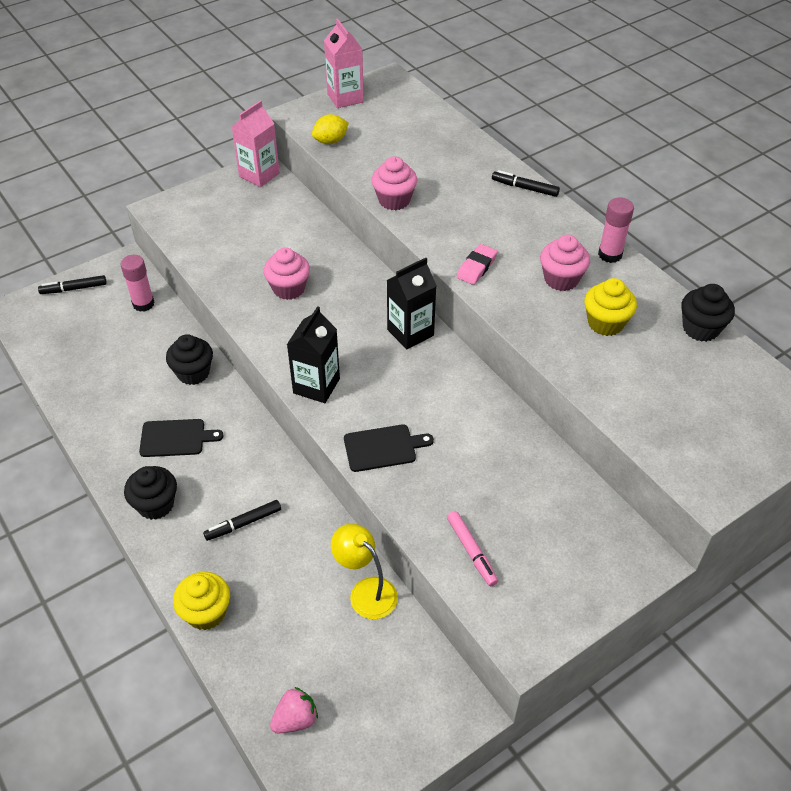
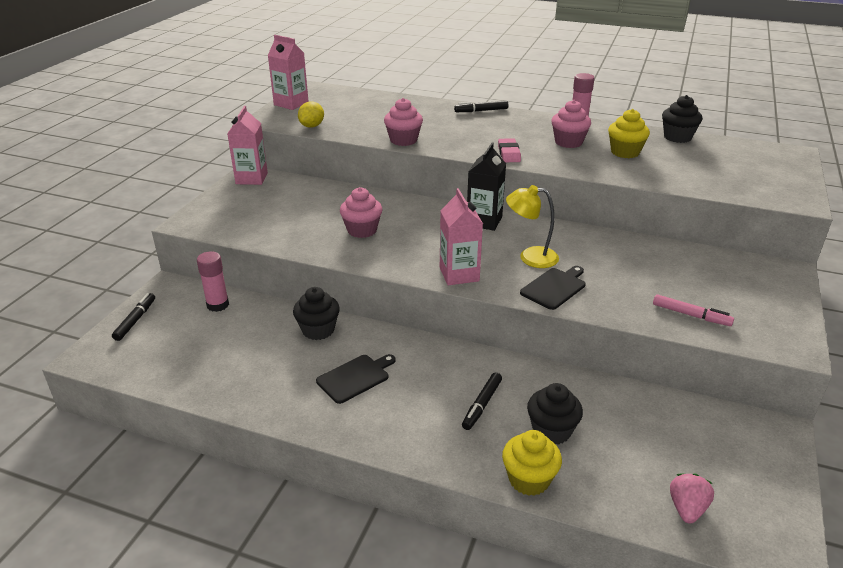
camera: 35 degrees left, 15 degrees down
black marker [38,275,107,294] -> black marker turned 150 degrees clockwise [112,293,155,341]
black cupcake [124,466,177,520] -> black cupcake moved to [527,383,583,445]
black carton [287,306,340,403] -> pink carton [440,188,483,285]
yellow lamp [331,523,398,619] -> yellow lamp moved to [506,185,559,268]

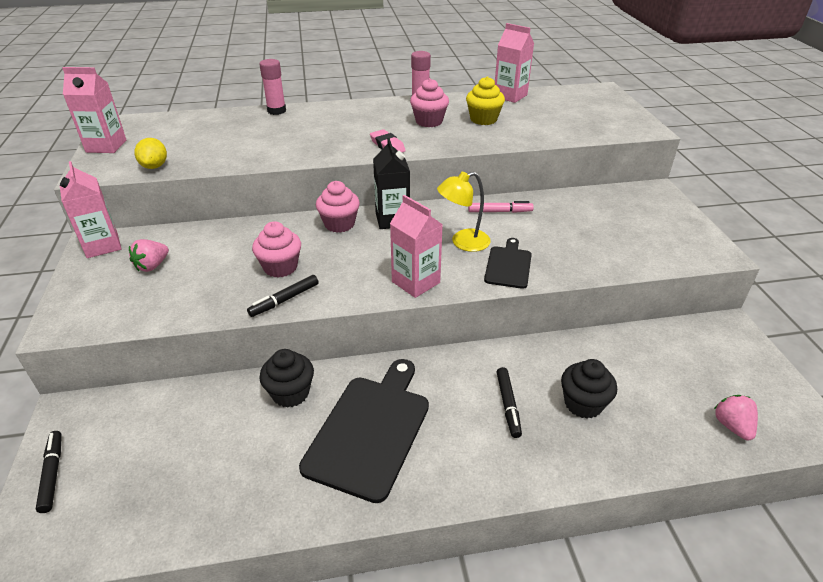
camera: 30 degrees left, 5 degrees up
pink glue stick [197,251,229,312] -> pink glue stick moved to [259,59,286,115]
black cutting board [316,354,396,404] -> black cutting board [299,359,429,503], size x1.82
pink cupcake [384,98,423,146] -> pink cupcake moved to [316,181,360,233]
black marker [454,101,509,112] -> black marker moved to [247,275,319,317]
yellow cupcake [502,430,562,496] -> none
pink marker [653,294,734,326] -> pink marker moved to [468,201,534,213]
black cupcake [662,95,702,143] -> pink carton [495,23,534,103]
none -> pink strawberry [129,239,169,272]

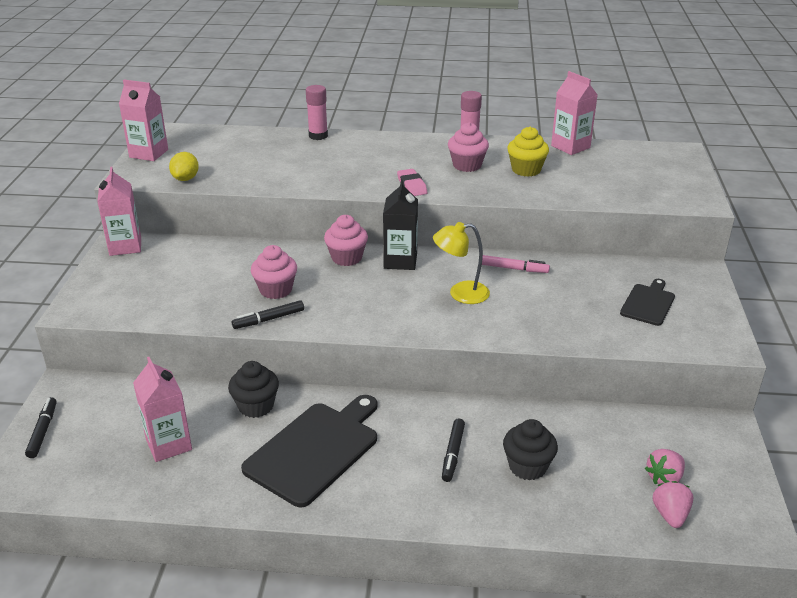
camera: 15 degrees right, 5 degrees down
pink strawberry [129,239,169,272] -> pink strawberry moved to [645,449,685,484]
pink carton [390,195,443,298] -> pink carton moved to [133,357,192,462]
black cutting board [484,238,532,289] -> black cutting board moved to [620,279,675,326]

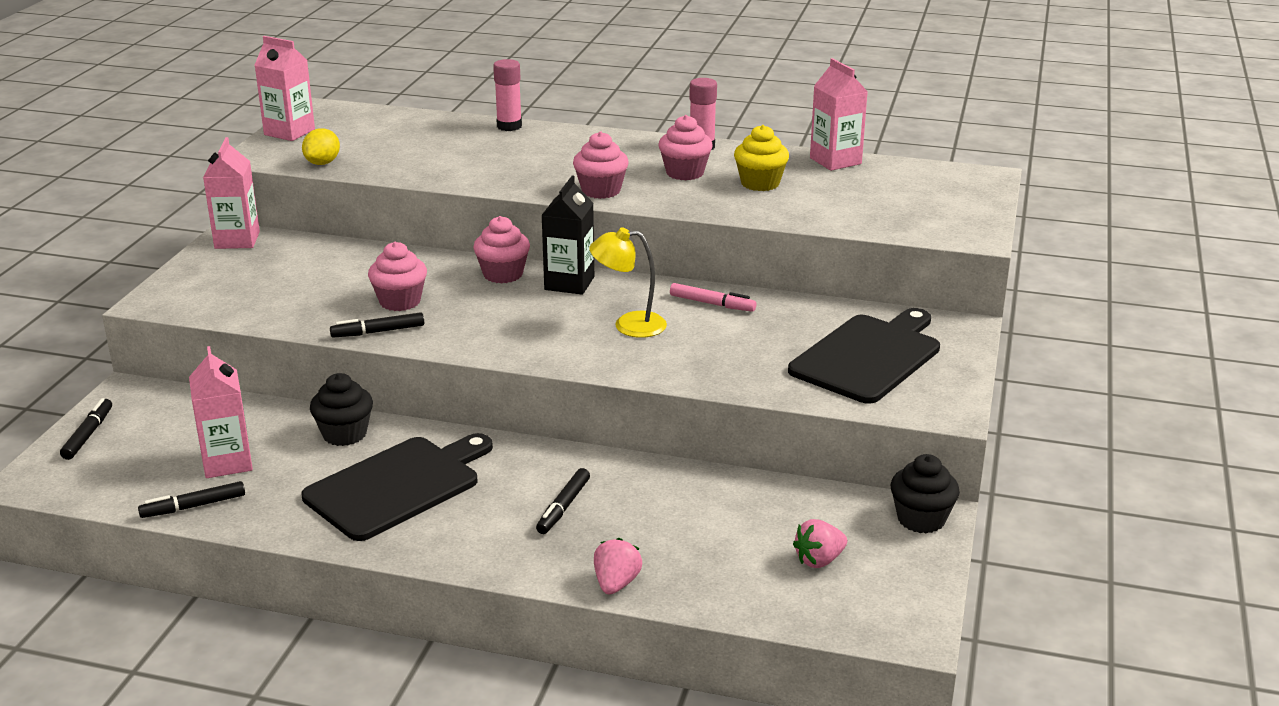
camera: 10 degrees right, 5 degrees down
pink eraser [397,169,427,196] -> pink cupcake [573,132,629,199]
black cupcake [503,419,558,481] -> black cupcake moved to [890,454,960,534]
black cutting board [620,279,675,326] -> black cutting board [788,308,940,404], size x1.82
pink strawberry [653,481,694,528] -> pink strawberry moved to [594,538,642,594]
none -> black marker [138,481,245,518]

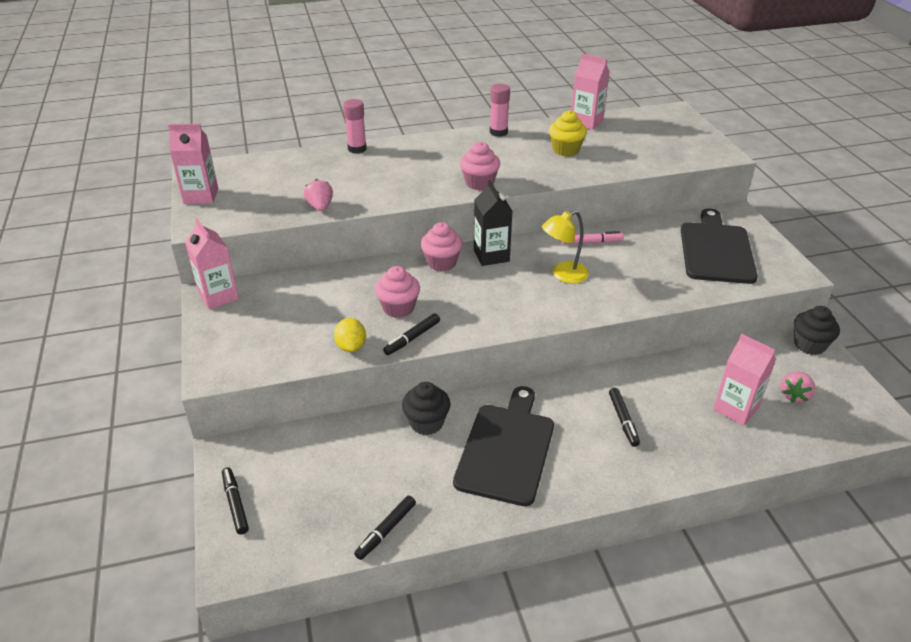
camera: 30 degrees left, 10 degrees up
pink carton [189,346,253,478] -> pink carton moved to [713,334,776,426]
yellow lemon [302,128,340,165] -> yellow lemon moved to [334,318,366,352]
pink strawberry [594,538,642,594] -> pink strawberry moved to [304,179,333,211]
pink cupcake [658,115,713,181] -> none

